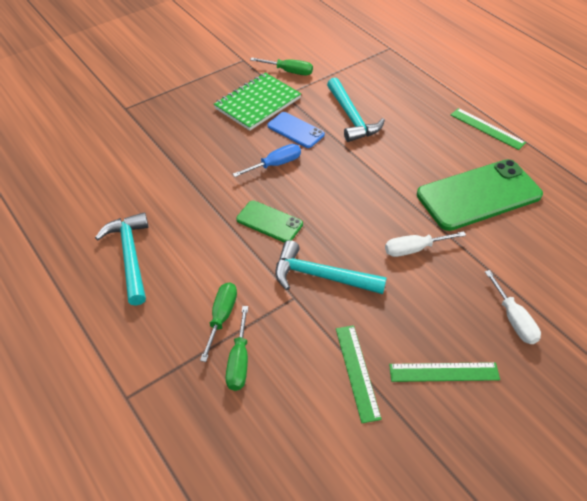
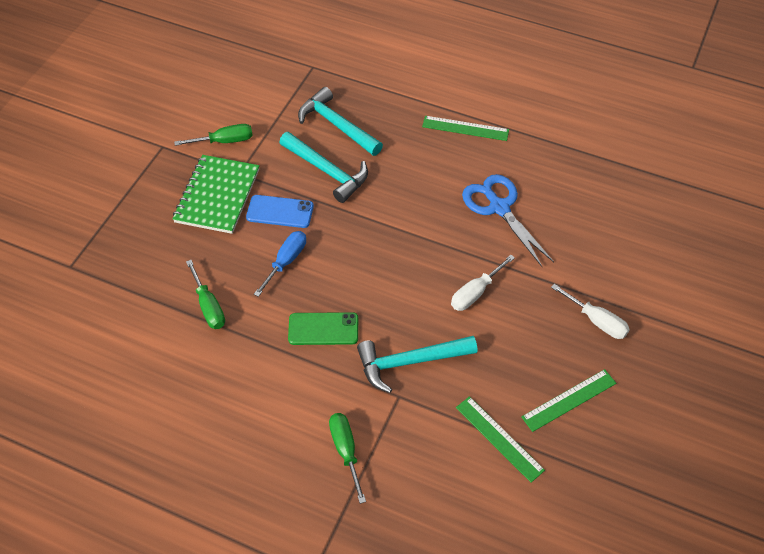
camera: 30 degrees left, 5 degrees up
turquoise hammer [95,212,148,306] -> turquoise hammer moved to [298,87,383,156]
green screwdriver [226,306,248,391] -> green screwdriver moved to [186,260,225,329]
green phone [417,159,543,231] -> blue scissors [462,174,554,267]

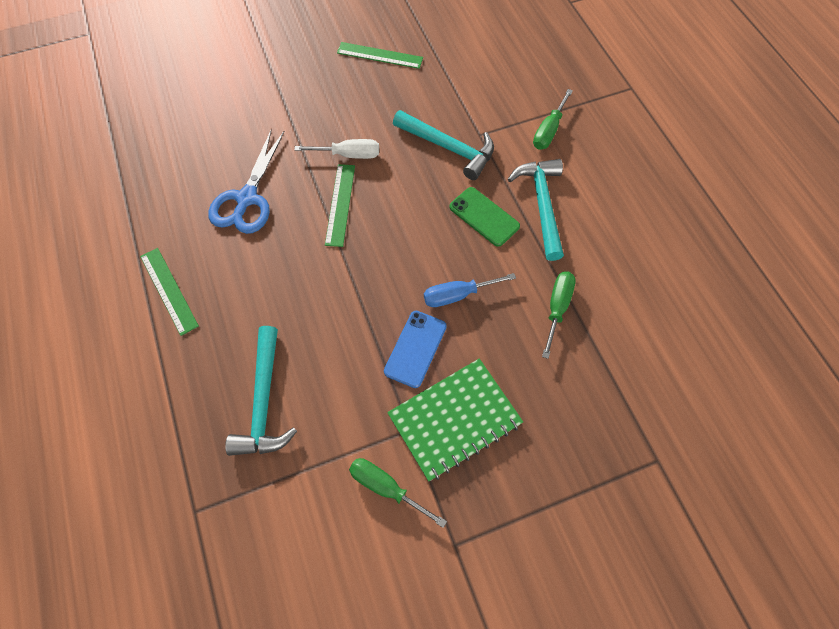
camera: 135 degrees left, 10 degrees up
blue phone [246,195,314,228] -> blue phone turned 60 degrees clockwise [384,311,447,388]
turquoise hammer [279,132,368,203] -> turquoise hammer moved to [508,159,564,261]
green ruler [456,396,545,483] -> green ruler moved to [325,164,355,247]
white screwdriver [551,284,630,339] -> none

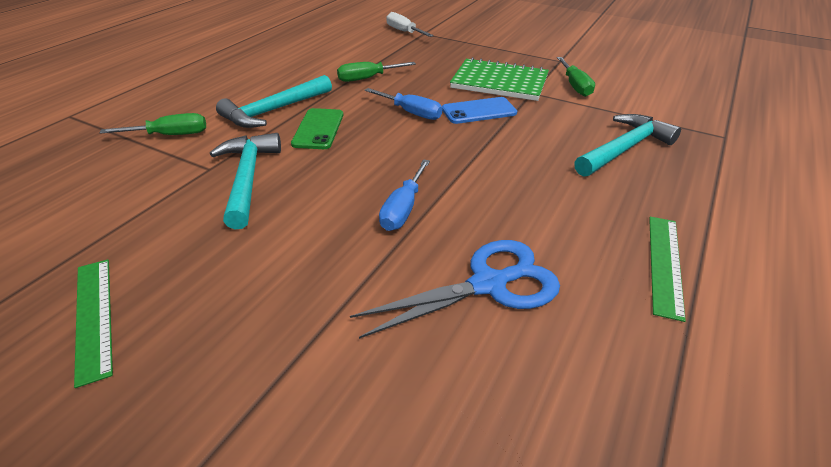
camera: 130 degrees left, 25 degrees down
white screwdriver [294,139,379,159] -> white screwdriver moved to [386,12,434,37]
green ruler [325,164,355,247] -> blue screwdriver [379,159,430,231]

